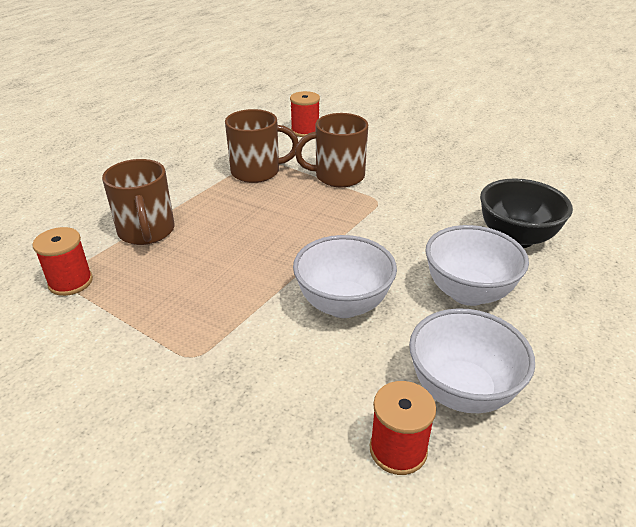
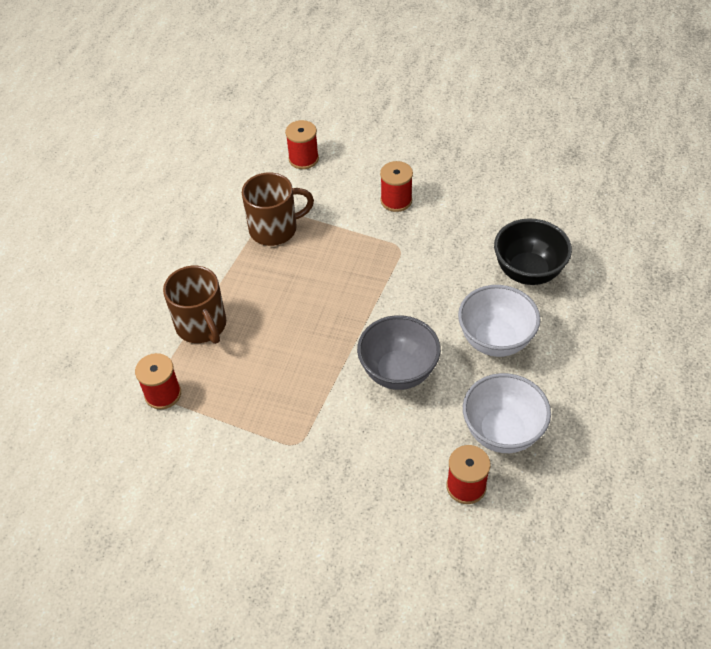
camera: 10 degrees left, 15 degrees up
white bowl [293,235,397,318] -> grey bowl [357,315,441,390]
brown mug [295,113,368,187] -> none
none -> red spool [380,161,413,212]

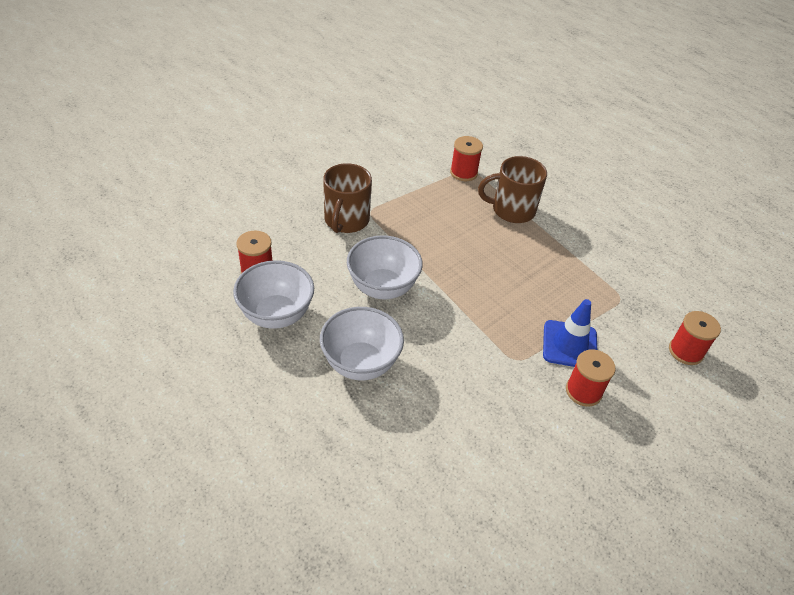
camera: 115 degrees right, 5 degrees down
brown mug [242,172,314,246] -> brown mug moved to [323,163,372,233]
grey bowl [357,315,441,390] -> white bowl [347,235,423,299]
black bowl [494,219,572,285] -> none
none -> blue traffic cone [543,299,597,367]

